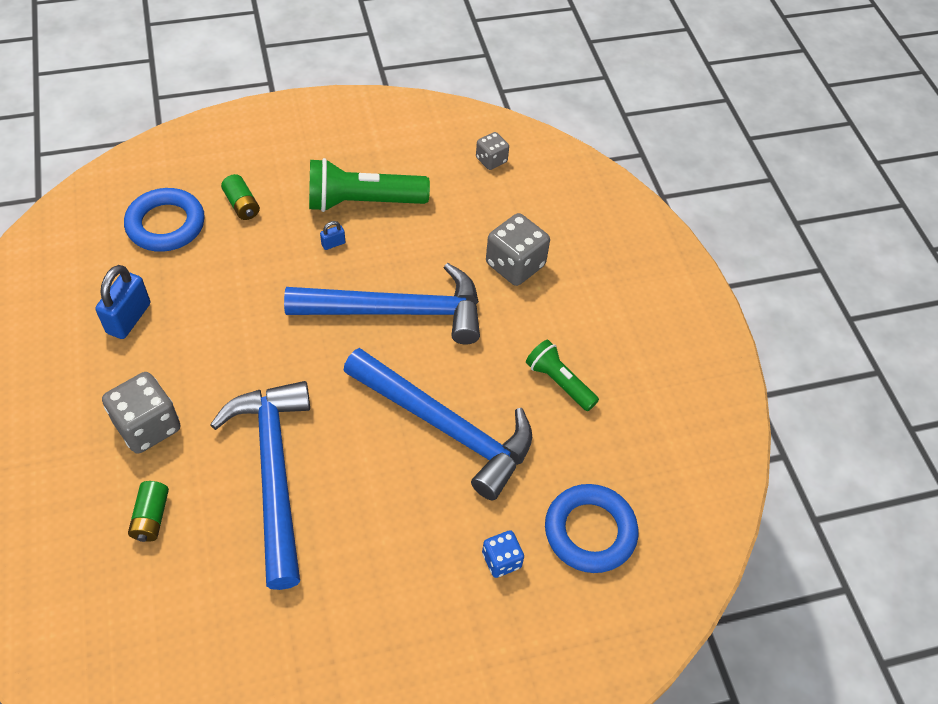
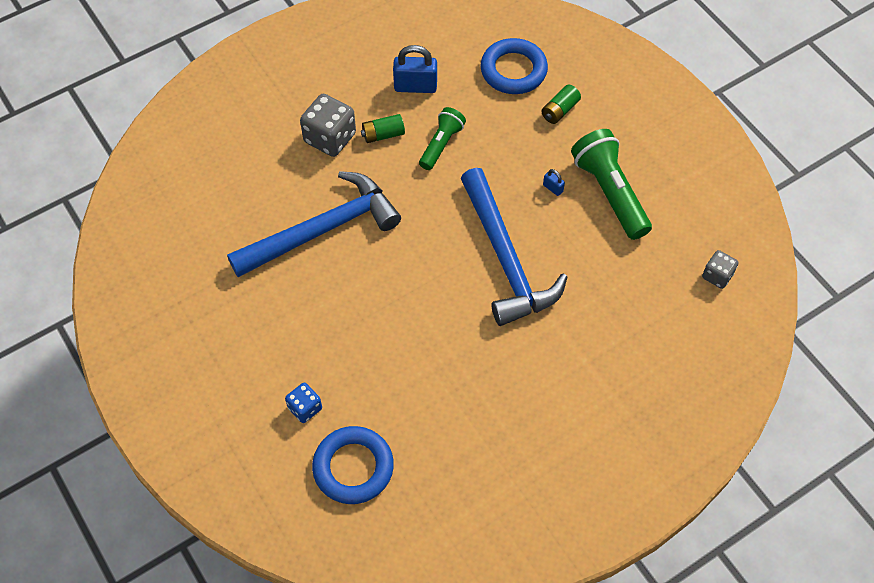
camera: 75 degrees right, 5 degrees up
green battery [128,481,169,542] -> green battery moved to [361,114,405,143]
blue hammer [343,348,532,500] -> none
grey dice [486,213,550,286] -> none
green flashlight [526,340,599,411] -> green flashlight moved to [419,107,466,170]

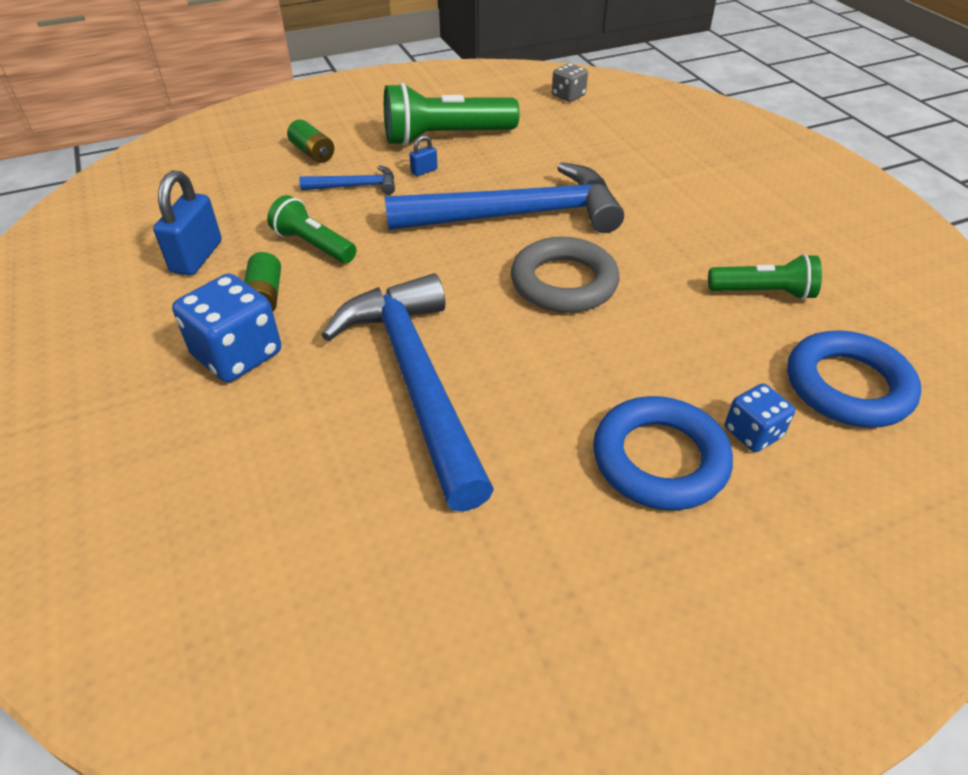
camera: 80 degrees left, 15 degrees down
grey dice [300,94,356,157] -> blue dice [172,273,281,382]
blue ring [481,38,548,94] -> blue ring moved to [593,396,733,510]
none -> blue hammer [299,165,395,195]
none -> grey ring [511,237,619,313]
none -> green flashlight [708,254,822,300]

